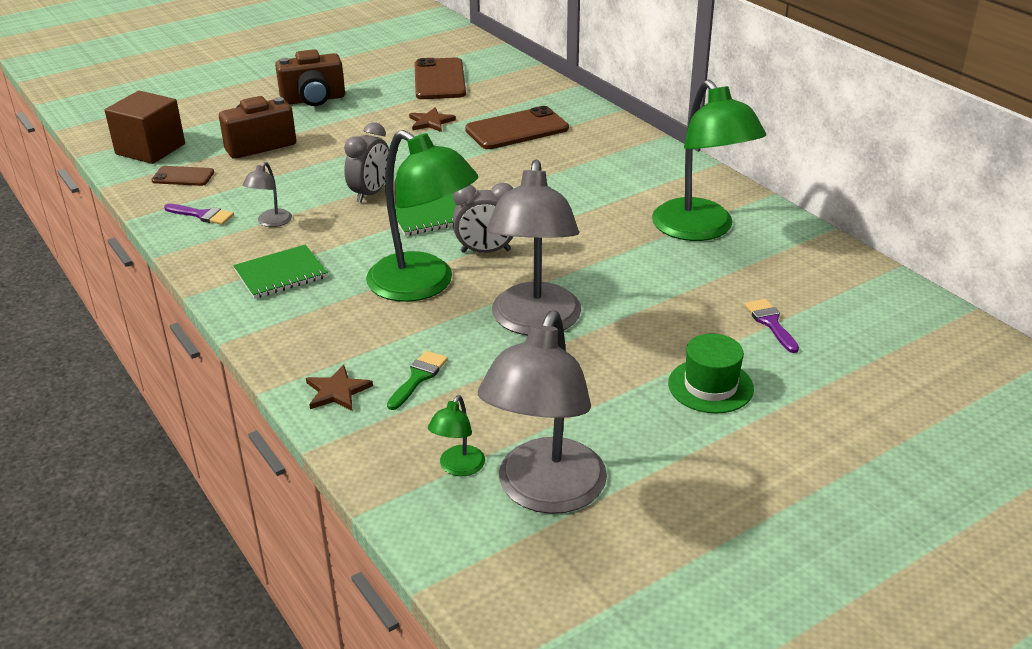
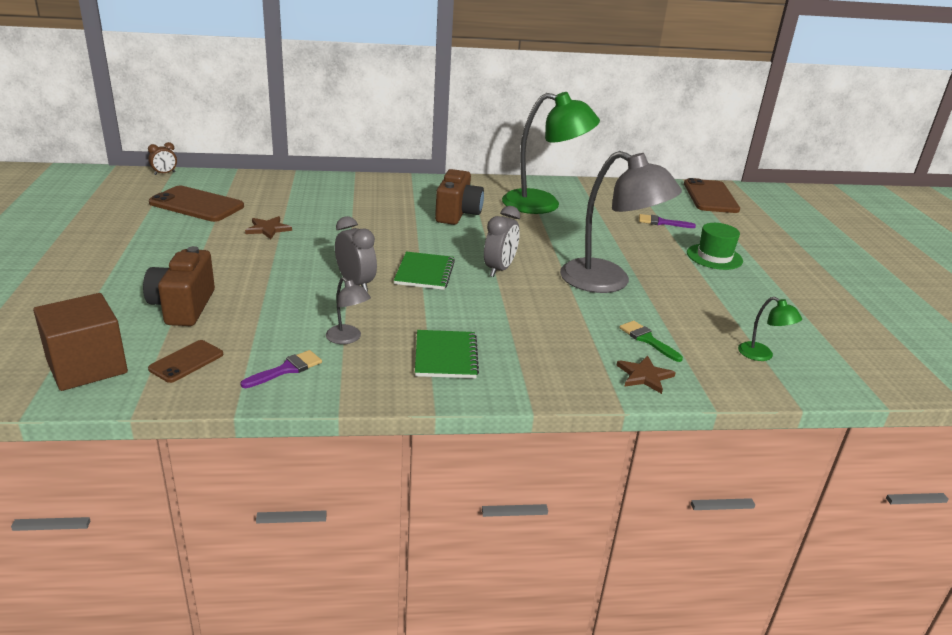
camera: 65 degrees left, 5 degrees down
brown camera [275,49,345,106] -> brown camera moved to [435,169,484,225]
green lamp [366,130,478,302] -> none
brown phone [465,106,569,149] -> brown phone moved to [684,178,740,213]
grey lamp [478,311,607,514] -> none
none -> brown clock [148,142,177,175]

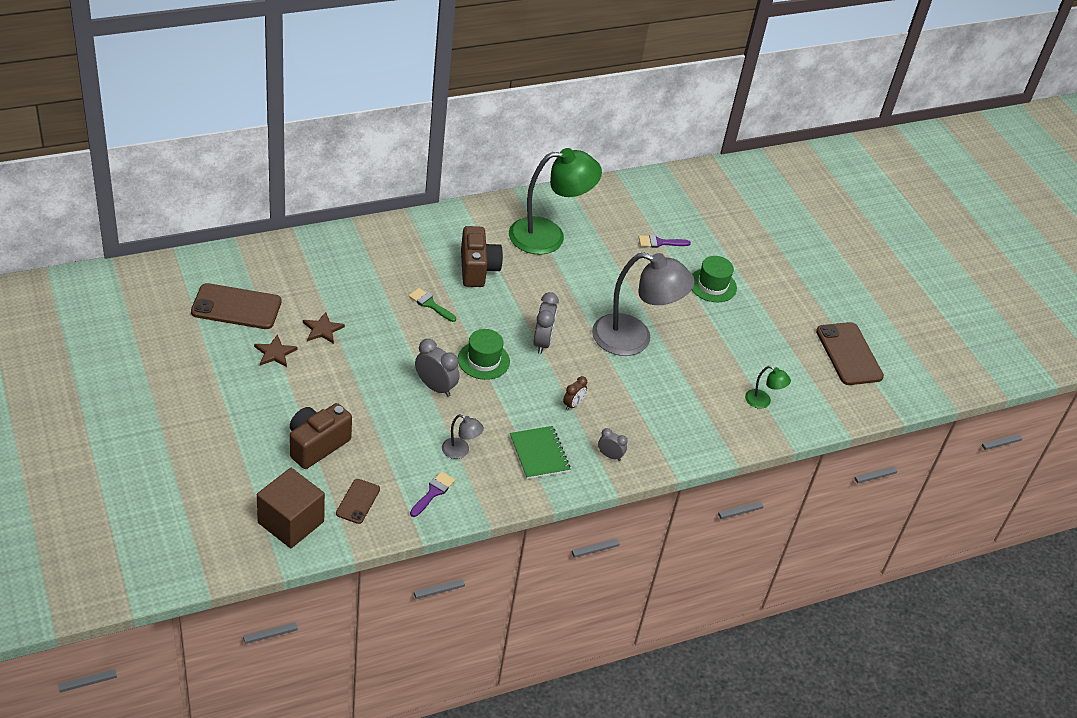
camera: 20 degrees left, 15 degrees up
brown camera [143,246,215,326] -> brown camera turned 60 degrees clockwise [290,403,352,469]
brown clock [148,142,177,175] -> brown clock moved to [563,376,587,410]
green notebook [394,251,455,290] -> green hat [458,329,510,380]
brown star [616,356,676,394] -> brown star moved to [254,334,297,367]
green brush [619,321,683,362] -> green brush moved to [409,288,456,322]
brown phone [684,178,740,213] -> brown phone moved to [816,322,884,385]
none -> grey clock [598,428,628,461]

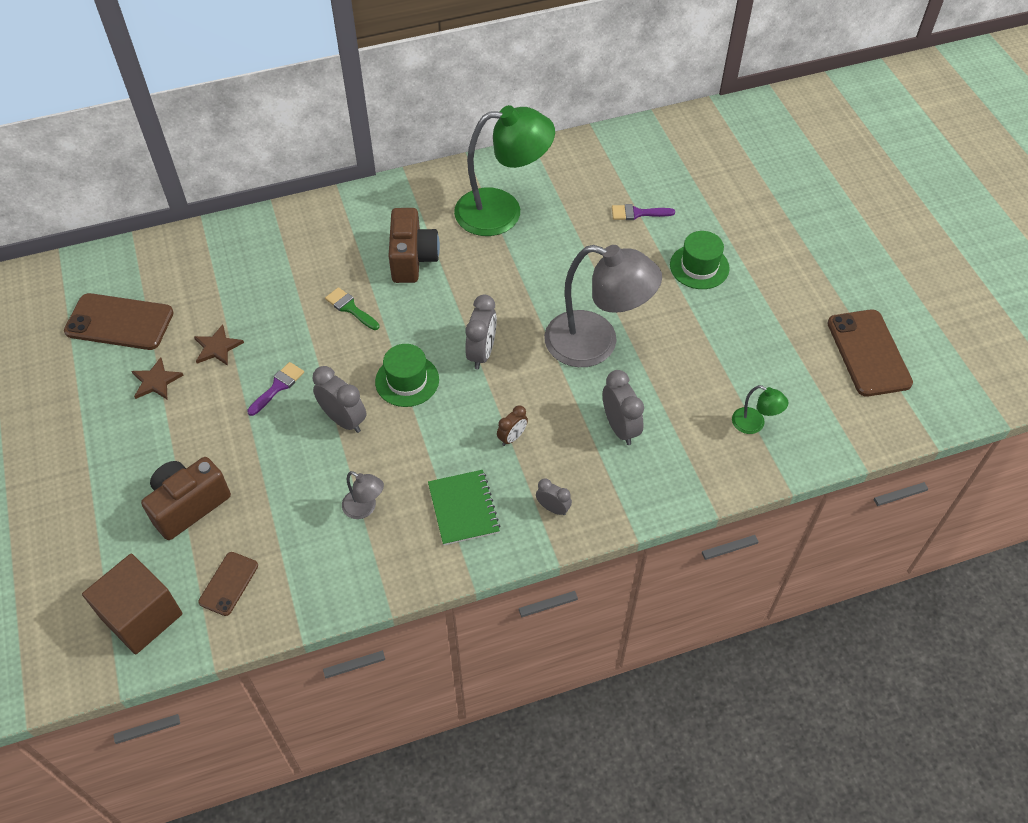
camera: 10 degrees right, 10 degrees up
purple brush [410,471,455,517] -> purple brush moved to [247,362,304,416]
none -> grey clock [603,370,644,445]

